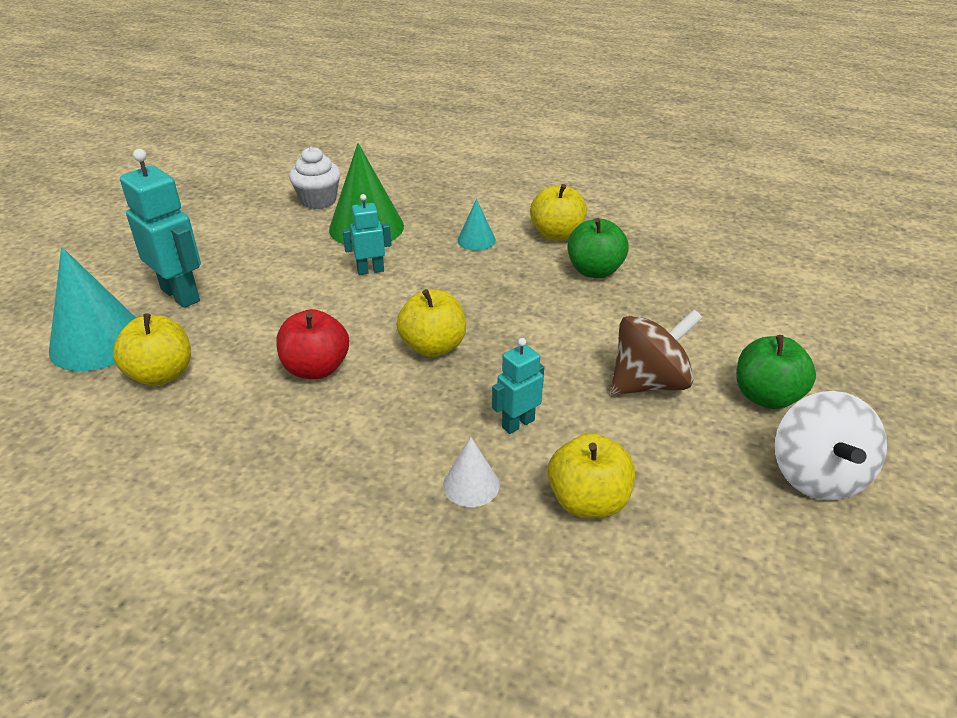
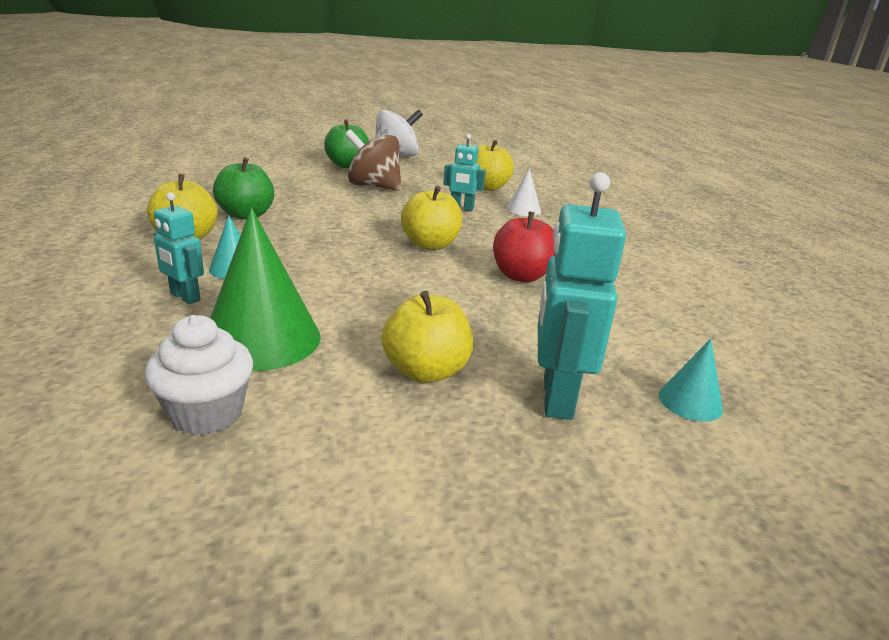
camera: 130 degrees left, 10 degrees down
turquoise cone [49,247,136,371] -> turquoise cone [659,339,723,422], size x0.50
yellow apple [113,313,191,386] -> yellow apple moved to [382,291,473,383]
turquoise robot [342,194,392,275] -> turquoise robot moved to [153,192,204,304]

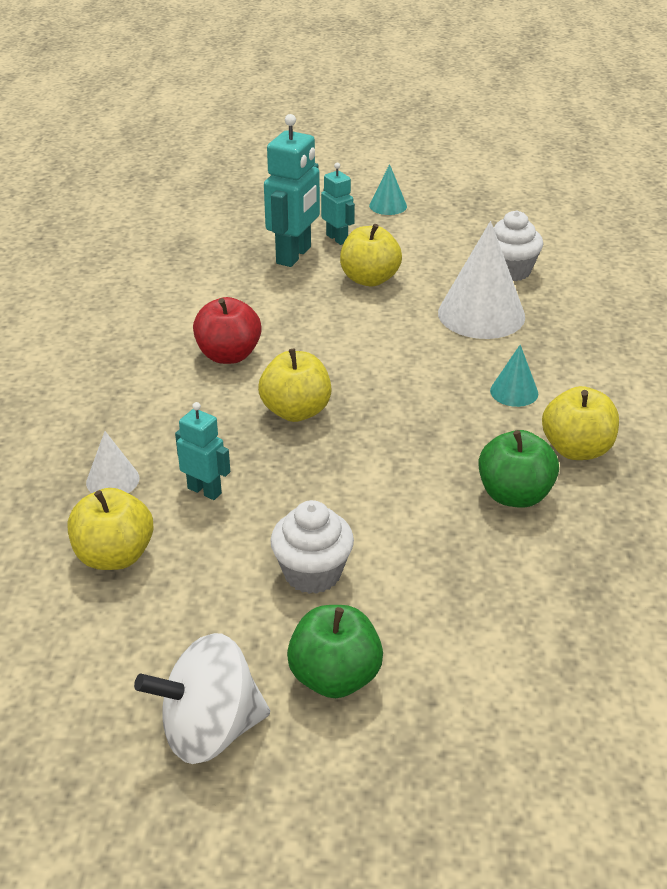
camera: 160 degrees left, 10 degrees up
turquoise robot [153,192,204,304] -> turquoise robot moved to [321,163,355,245]
green cone [210,208,321,371] -> white cone [438,221,525,339]
brown spinning top [345,129,402,191] -> white cupcake [270,500,354,594]
turquoise cone [659,339,723,422] -> turquoise cone moved to [369,164,407,215]

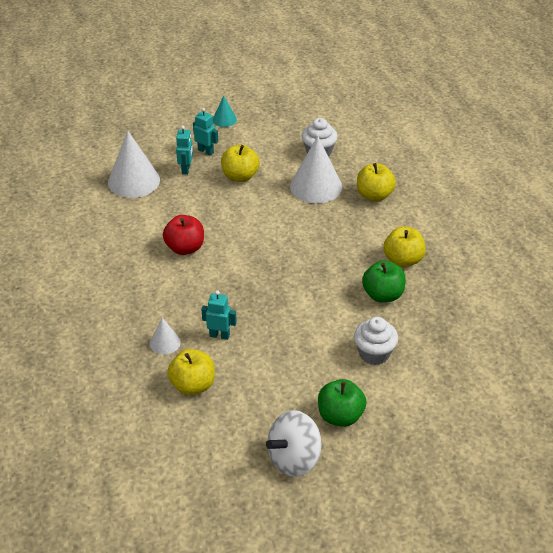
camera: 20 degrees left, 5 degrees up
yellow apple [258,349,332,422] -> yellow apple moved to [357,163,396,202]
turquoise robot [264,114,320,267] -> turquoise robot [176,126,193,175], size x0.57
white cupcake [270,500,354,594] -> white cupcake moved to [354,317,398,365]
turquoise cone [490,345,539,407] -> none
none -> white cone [108,131,160,198]

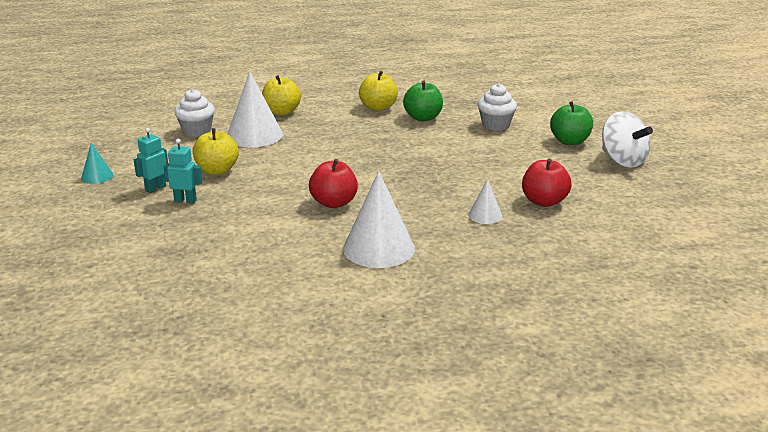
camera: 85 degrees left, 15 degrees down
white cone [108,131,160,198] -> white cone moved to [343,171,415,268]
yellow apple [167,349,215,395] -> red apple [522,159,572,207]
turquoise robot [201,290,237,340] -> none

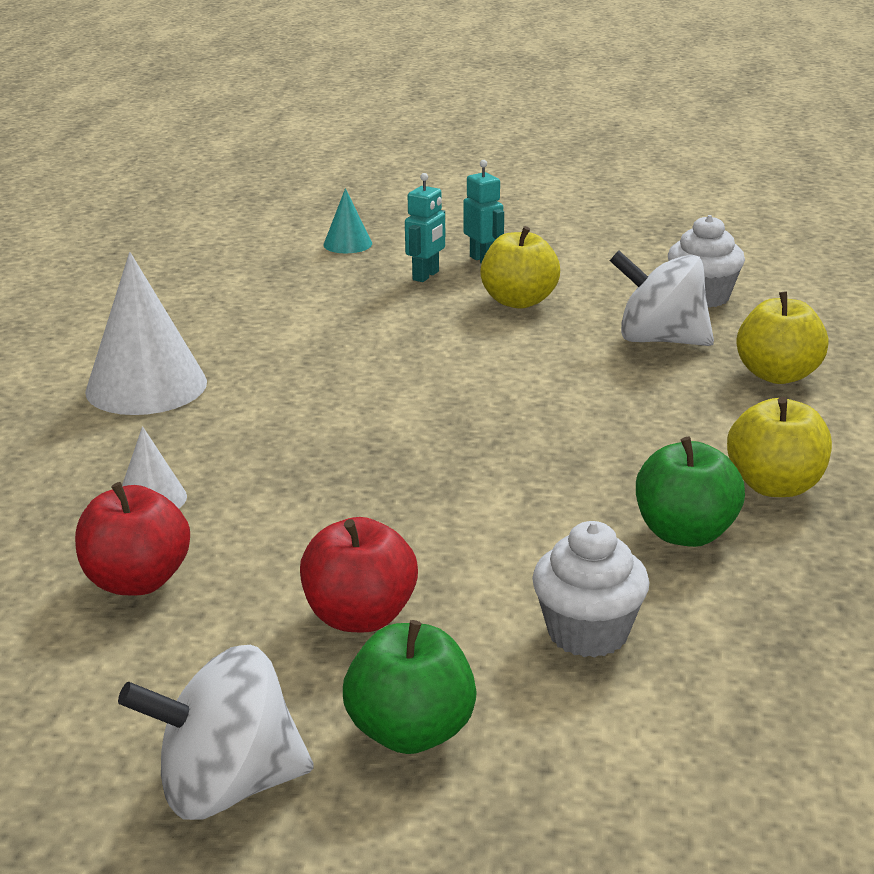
camera: 110 degrees right, 0 degrees up
turquoise cone [81,143,113,184] -> turquoise cone moved to [324,188,372,253]
white cone [227,71,283,147] -> white spinning top [610,251,714,346]
red apple [309,159,358,208] -> red apple moved to [300,517,418,632]

